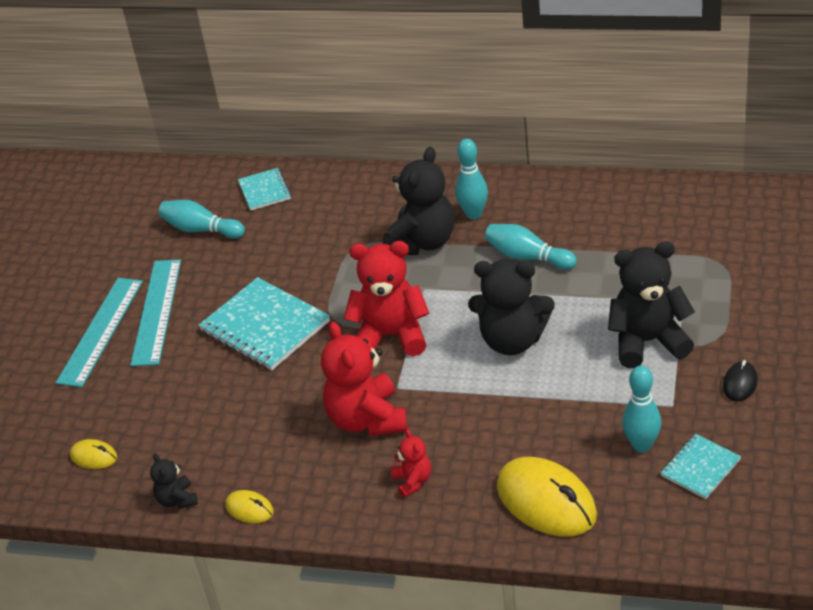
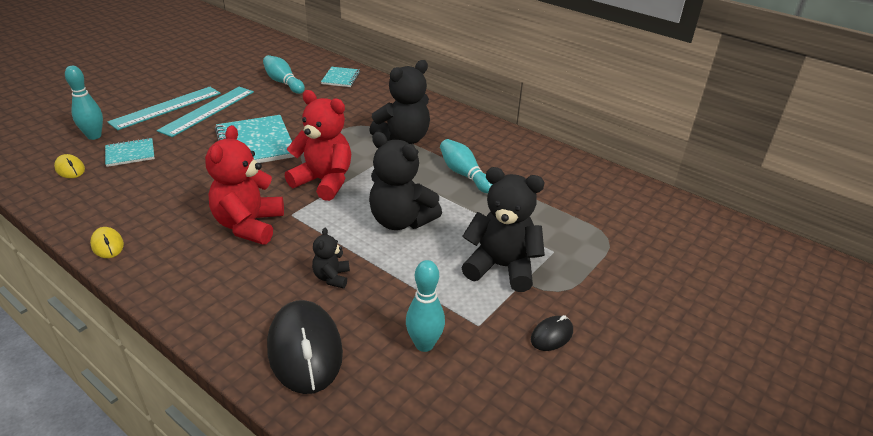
camera: 20 degrees right, 5 degrees down
black teddy bear [150,453,198,509] -> black teddy bear moved to [312,227,350,288]
red teddy bear [391,429,431,498] -> none
turquoise bowling pin [455,139,488,219] -> turquoise bowling pin moved to [65,66,103,140]
yellow mouse [497,457,597,537] -> black mouse [267,300,343,394]
turquoise notebook [660,434,741,499] -> turquoise notebook moved to [105,138,155,167]

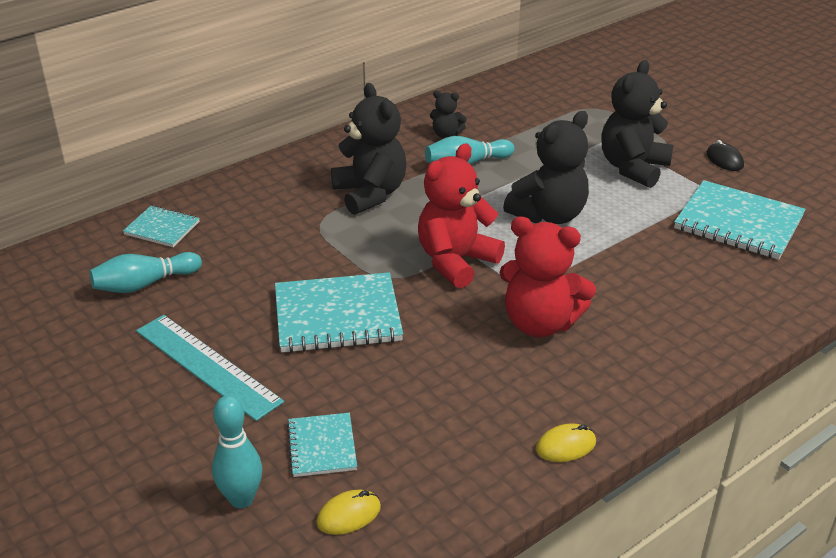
camera: 75 degrees left, 0 degrees up
turquoise ruler [108,87,221,130] -> none
black mouse [267,300,343,394] -> none
black teddy bear [312,227,350,288] -> black teddy bear moved to [430,90,467,138]
turquoise bowling pin [406,260,445,352] -> turquoise notebook [674,180,806,260]

